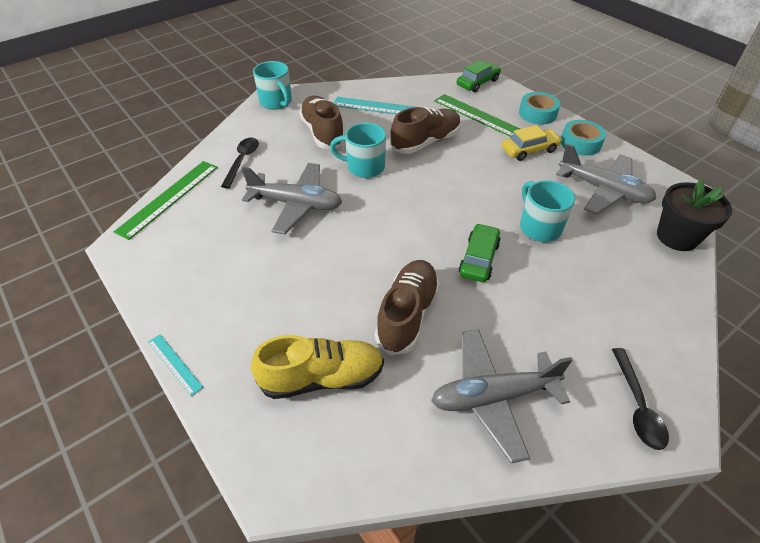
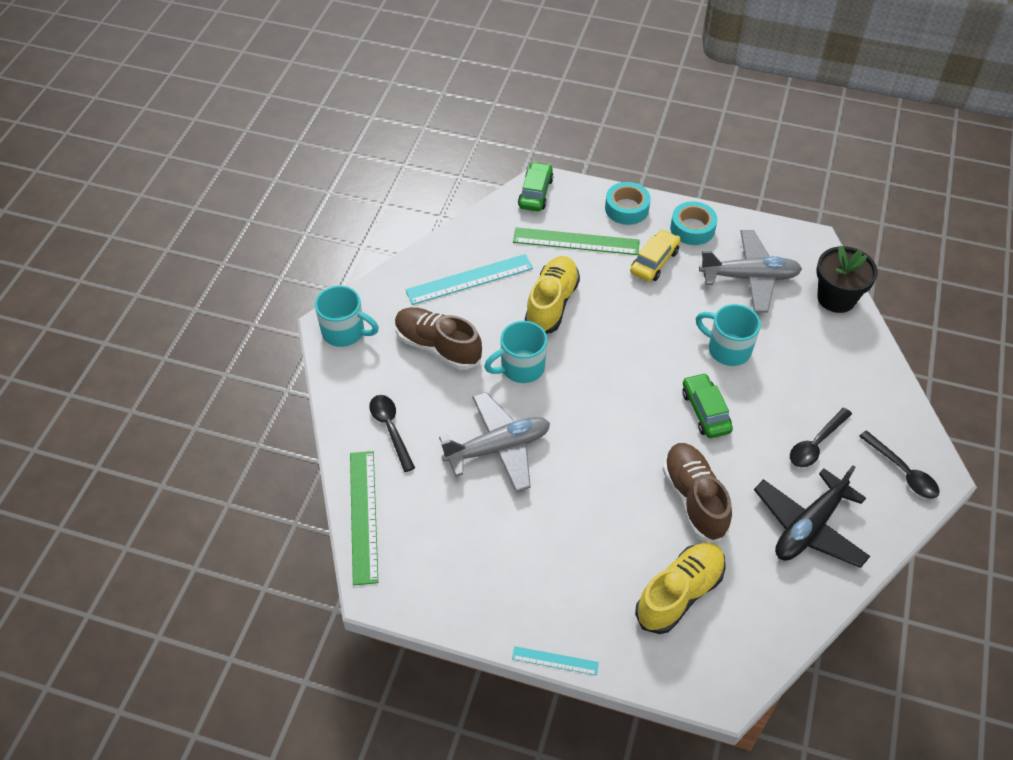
camera: 35 degrees left, 5 degrees up
brown shoe [390,107,461,154] -> yellow shoe [525,256,580,334]
grey plane [431,329,572,463] -> black plane [754,465,870,568]
none -> black spoon [790,408,852,468]

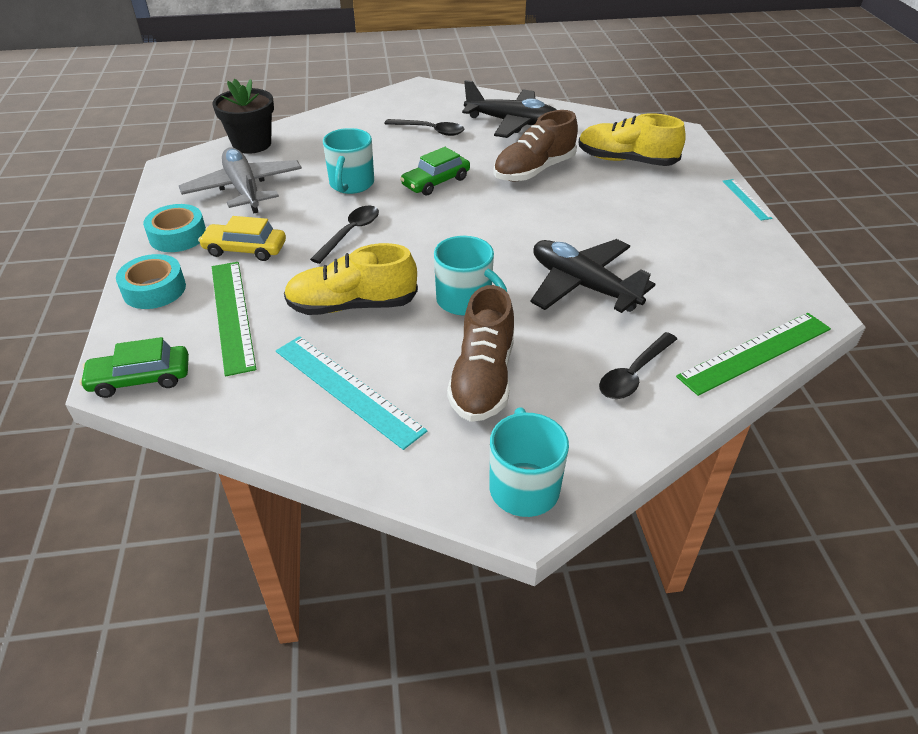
camera: 115 degrees left, 10 degrees down
grey plane [439,392,550,492] -> black plane [531,239,655,313]
black spoon [859,430,940,499] -> black spoon moved to [310,206,379,264]

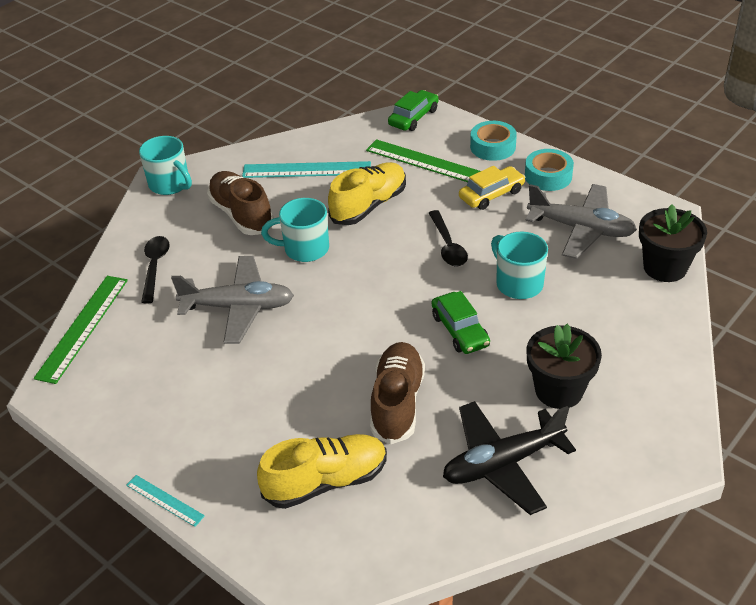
camera: 140 degrees right, 0 degrees up
black spoon [385,119,464,136] -> black flower pot [526,324,602,409]
green car [400,147,470,196] -> green car turned 150 degrees clockwise [432,291,490,354]
black plane [531,239,655,313] -> grey plane [171,256,294,344]

